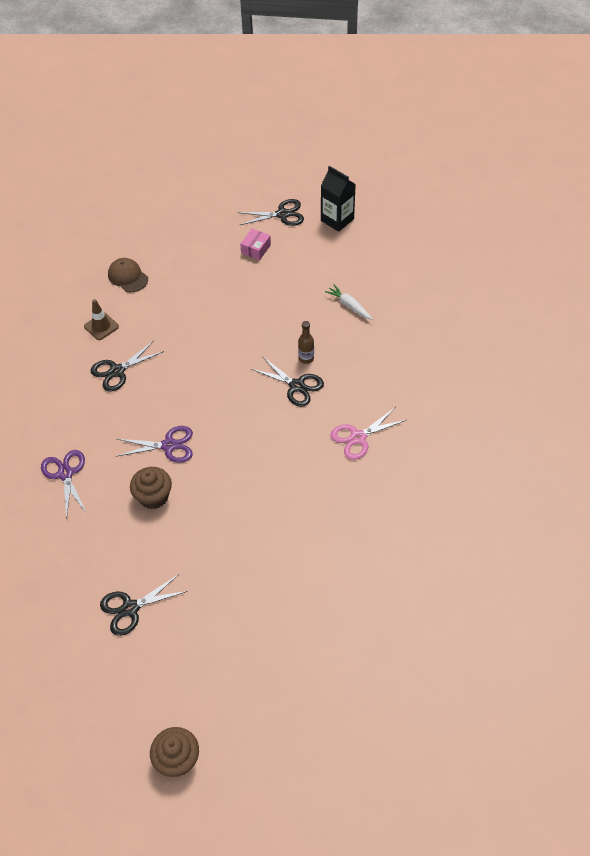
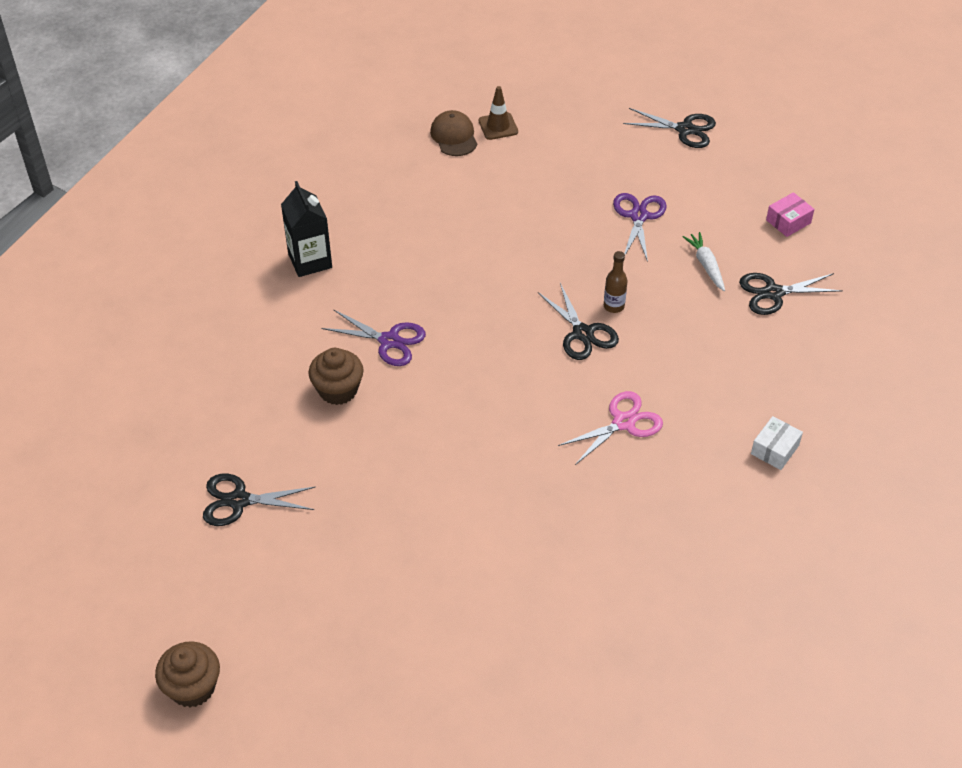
camera: 25 degrees right, 5 degrees down
purple scissors [41,450,87,520] -> purple scissors moved to [613,193,667,262]
brown traffic cone [84,299,119,340] -> brown traffic cone moved to [478,86,518,140]
black scissors [91,341,164,391] -> black scissors moved to [739,273,843,315]
pink box [240,229,271,260] -> pink box moved to [766,192,814,237]
black carton [321,166,356,232] -> black carton moved to [281,181,332,277]
pink scissors [330,408,406,460] -> pink scissors turned 150 degrees clockwise [558,391,663,465]
none -> white box [751,416,803,470]

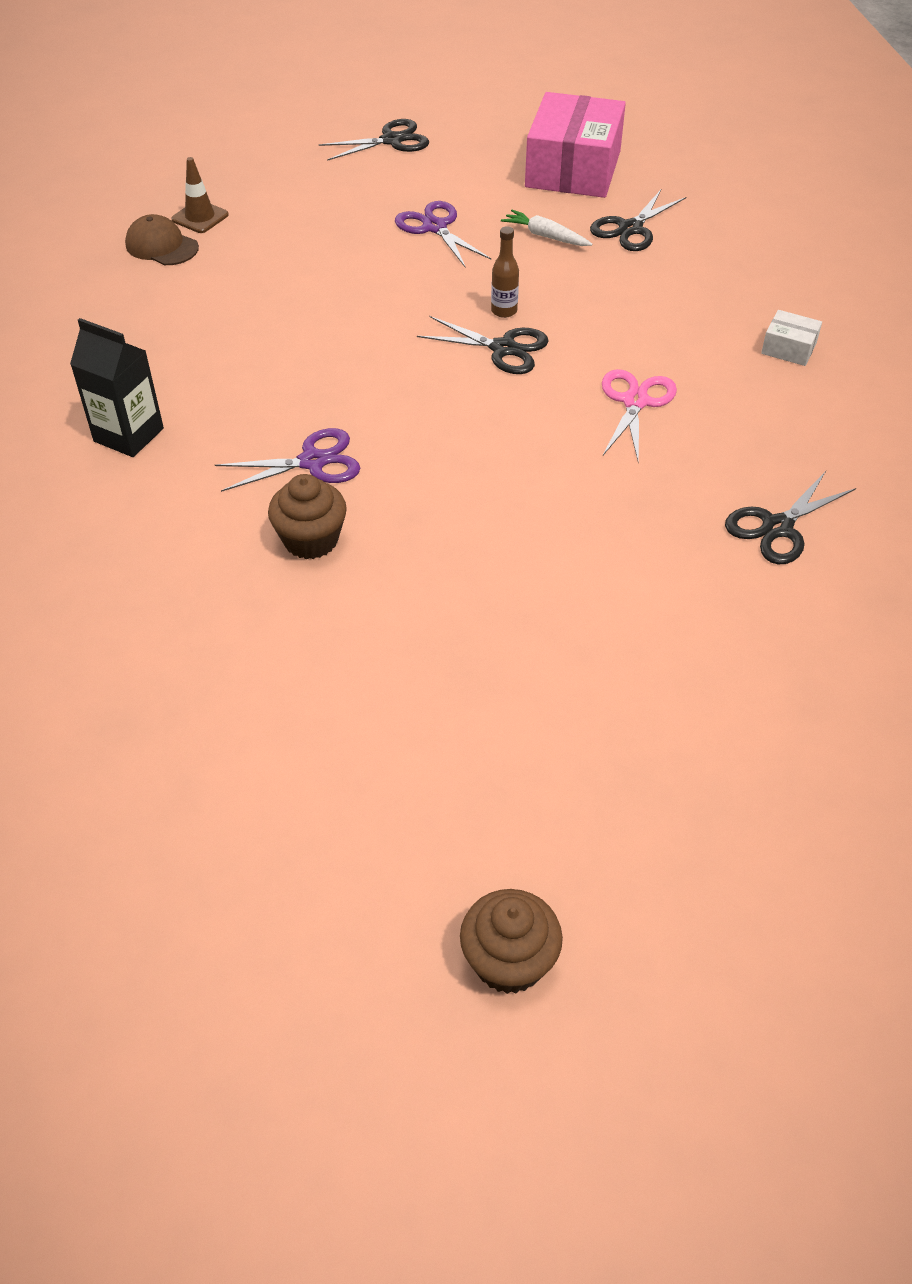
camera: 40 degrees left, 0 degrees up
black scissors [203,474,315,526] -> black scissors moved to [725,471,856,564]
white box [751,416,803,470] -> white box turned 60 degrees counterclockwise [761,310,822,366]
pink box [766,192,814,237] -> pink box [525,92,626,198], size x2.33

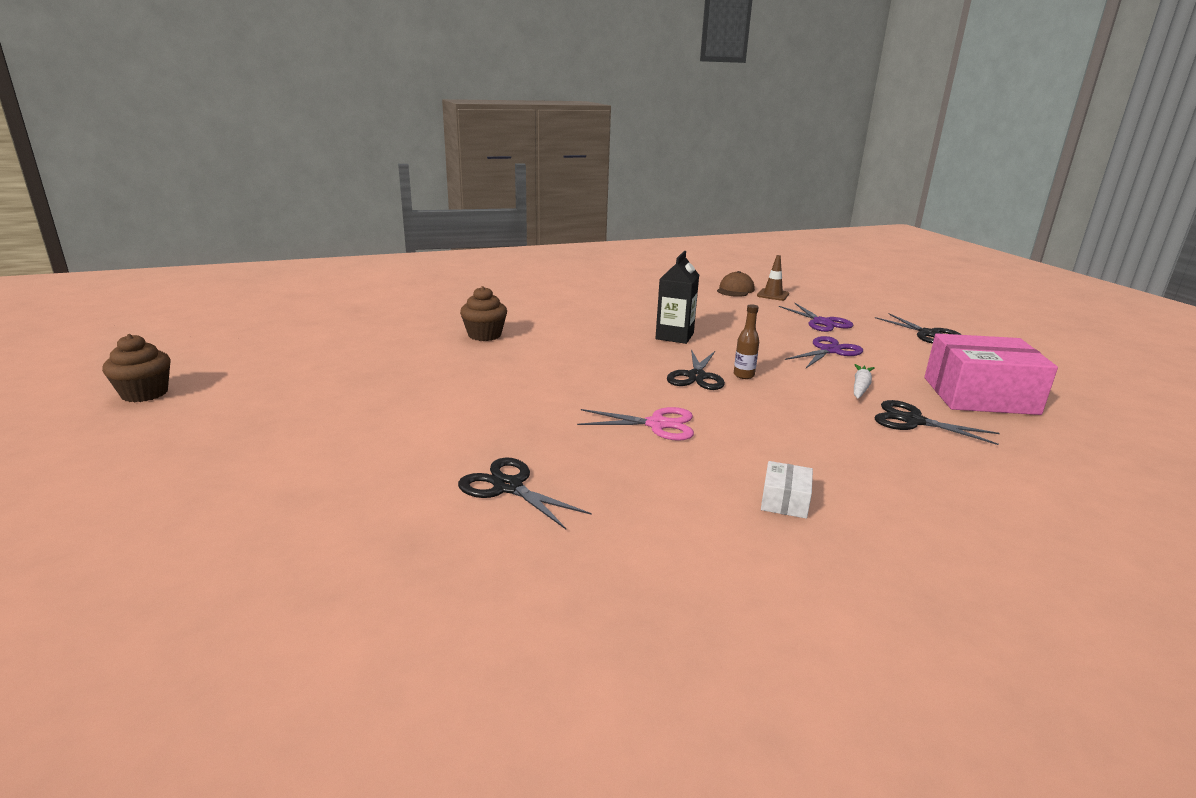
camera: 80 degrees right, 25 degrees down
black carton [70,318,164,457] -> black carton moved to [655,251,699,344]
purple scissors [215,428,361,492] -> purple scissors moved to [779,303,854,332]

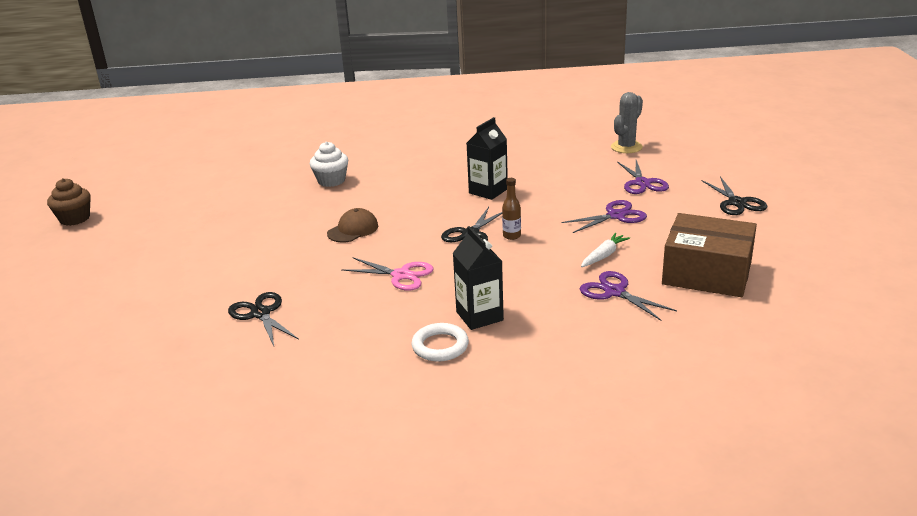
camera: 20 degrees right, 5 degrees up
brown cupcake [460,286,507,341] -> white cupcake [310,142,348,187]
brown cap [717,271,755,297] -> brown cap moved to [327,208,378,242]
brown traffic cone [757,255,789,301] -> grey cactus [611,92,643,153]
white box [761,461,813,519] -> white ring [411,323,469,362]
black scissors [875,400,1000,445] -> purple scissors [580,271,677,321]
pink box [924,333,1058,415] -> brown box [662,213,757,297]
none -> black carton [453,226,504,330]

